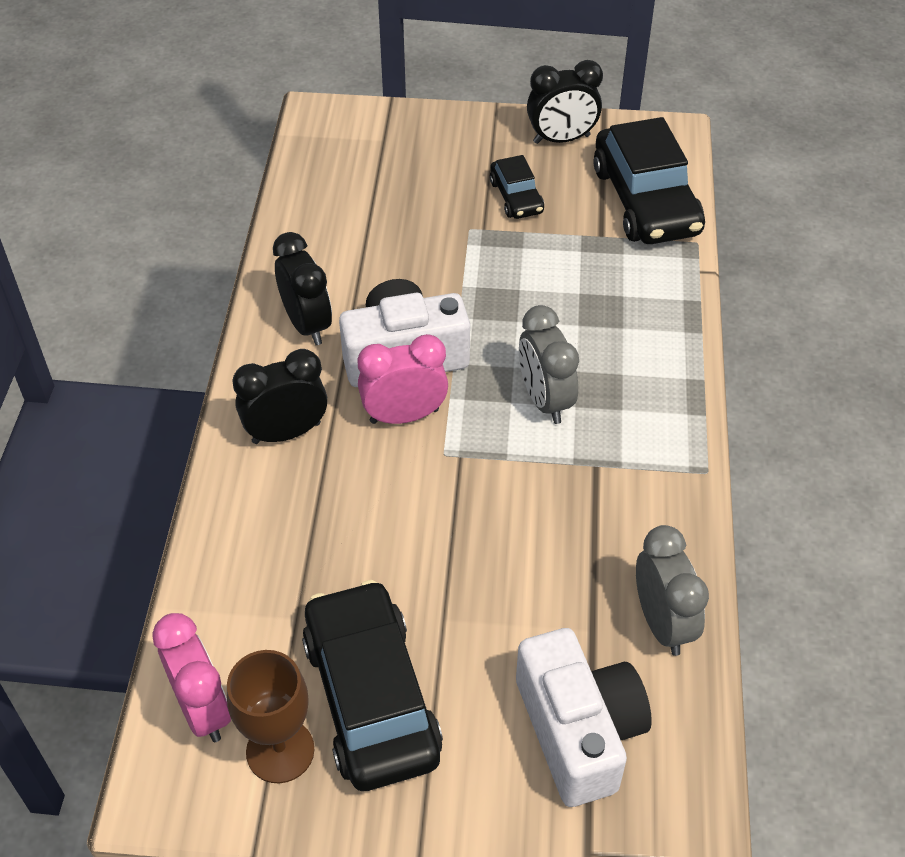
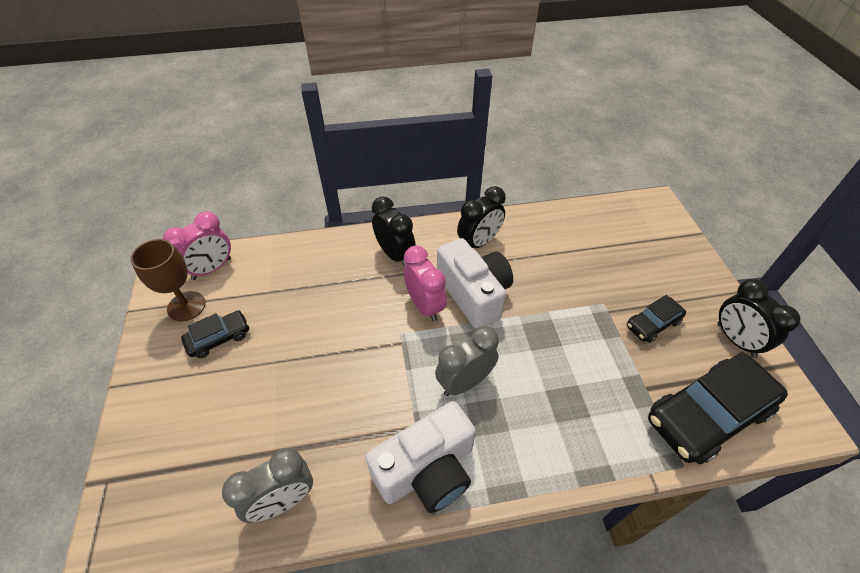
camera: 75 degrees right, 0 degrees up
black car [302,580,443,791] -> black car [181,310,249,358], size x0.51
white camera [516,628,652,807] -> white camera moved to [365,401,476,513]

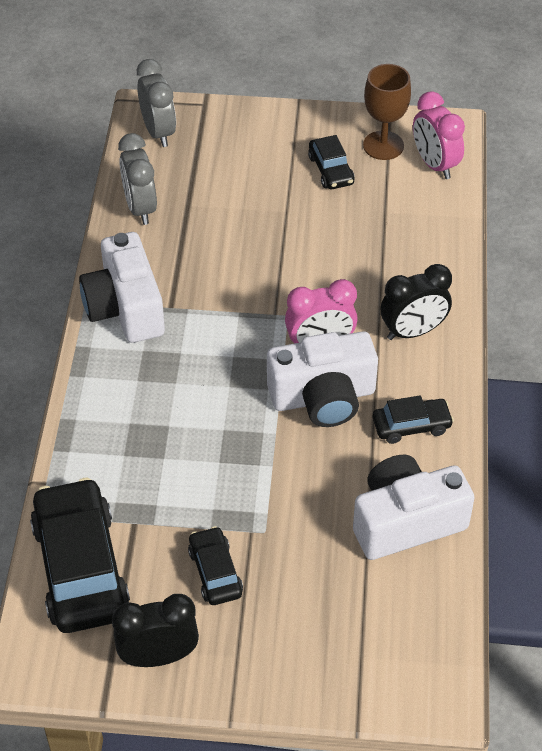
camera: 105 degrees right, 0 degrees up
grey clock [435,326,499,396] -> grey clock moved to [137,59,176,147]
black clock [457,186,506,248] -> black car [372,395,454,444]
none -> white camera [353,455,475,560]

